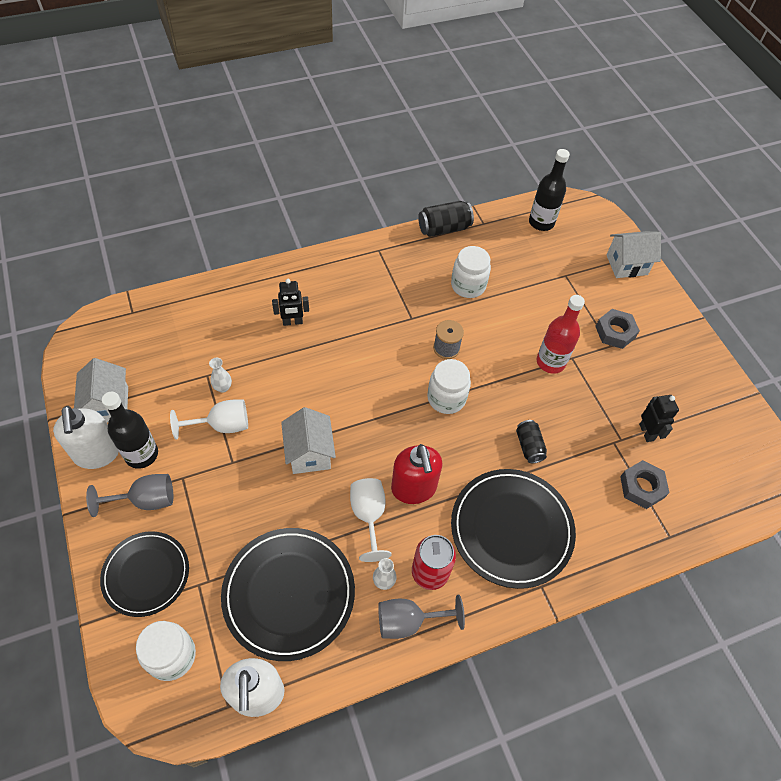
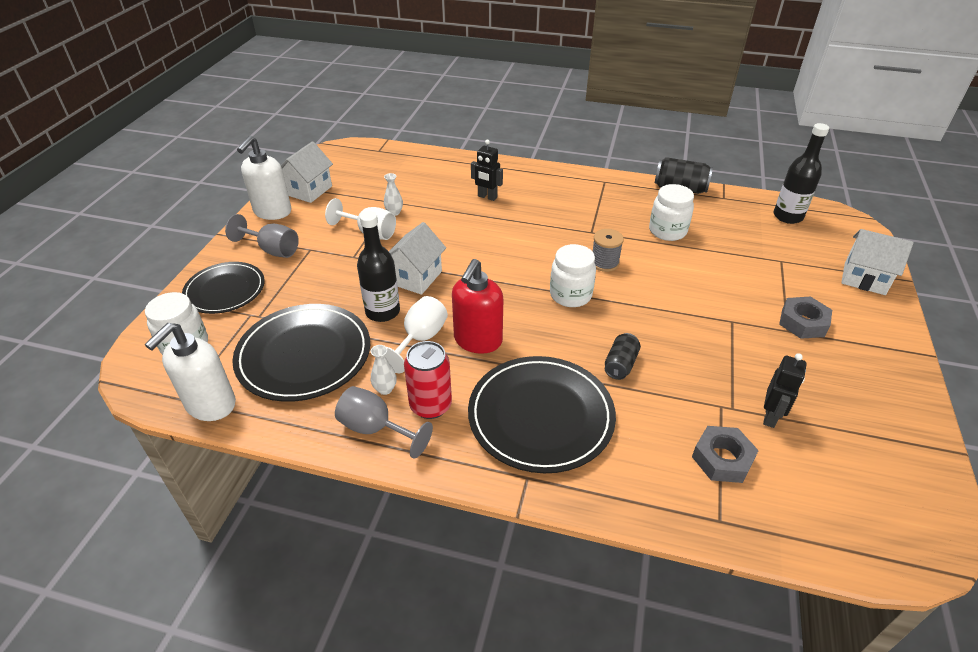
camera: 40 degrees right, 15 degrees down
black bottle [102,392,158,469] -> black bottle moved to [357,211,400,322]
red bottle [537,295,585,374] -> none

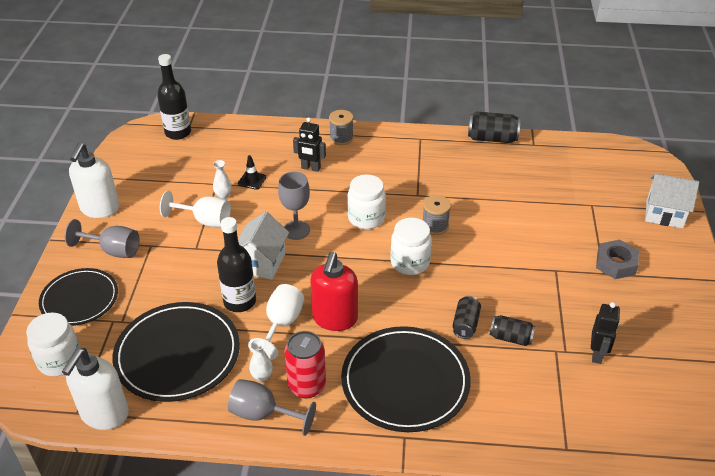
camera: 10 degrees left, 0 degrees up
white house [281,141,333,203] -> none
white jar [649,184,694,241] -> white jar moved to [347,175,386,229]
grey nut [692,426,759,483] -> none
black bottle [773,123,829,224] -> black bottle moved to [157,54,191,140]
none -> black traffic cone [238,155,266,190]
none -> grey goblet [278,172,310,240]
none -> grey spool [329,110,354,145]
none -> black can [490,315,535,346]

